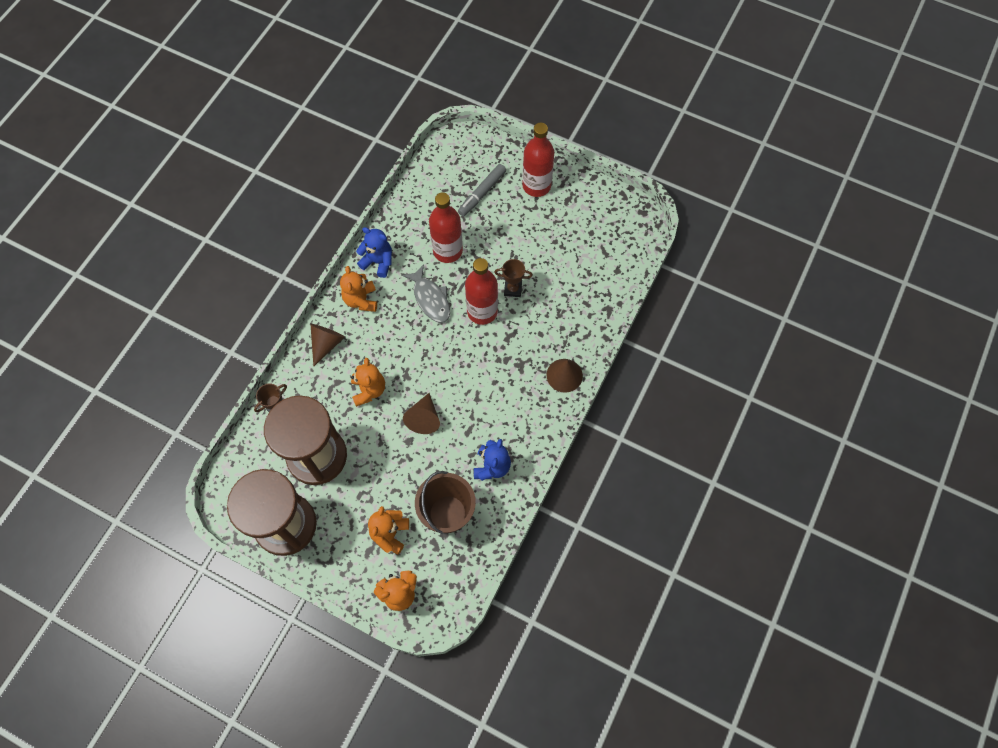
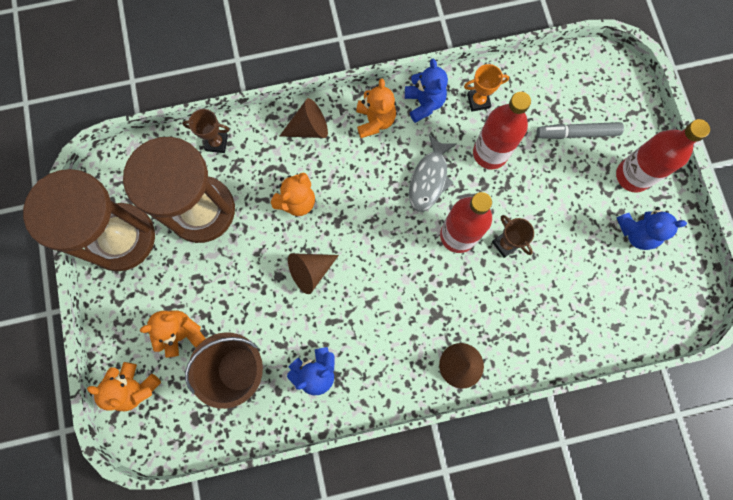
camera: 50 degrees right, 10 degrees up
orange teddy bear [340,266,377,312] -> orange teddy bear turned 135 degrees clockwise [356,78,396,138]
none -> orange trophy [464,64,509,111]
none -> blue teddy bear [617,207,687,250]

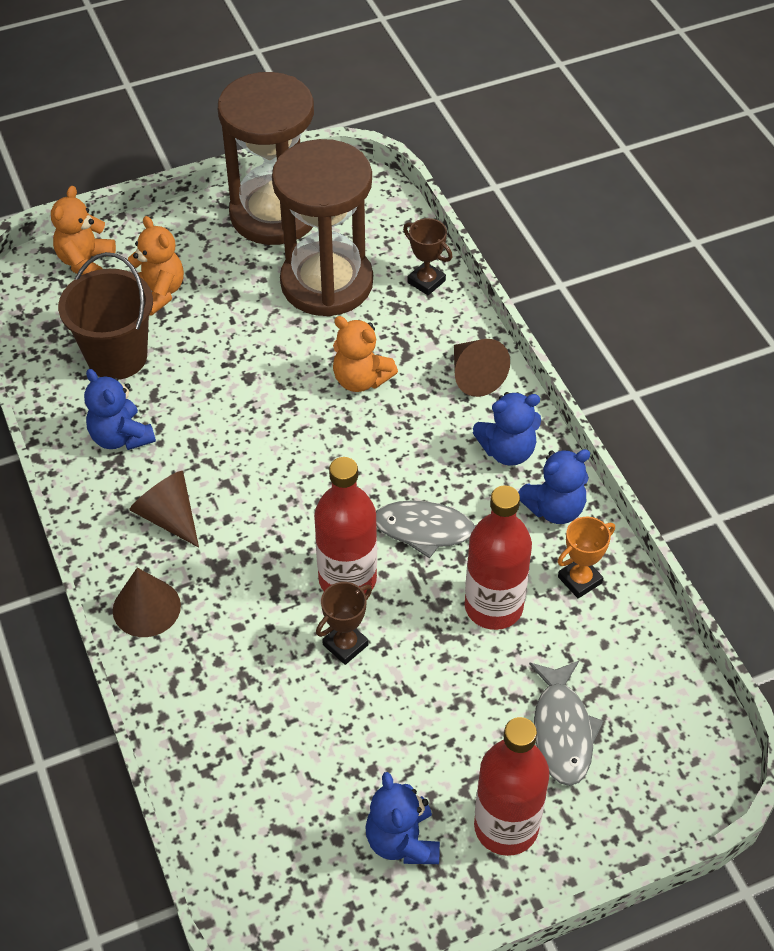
camera: 80 degrees right, 25 degrees down
brown trophy [182,109,229,153] -> brown trophy turned 45 degrees counterclockwise [403,218,452,295]
brown cone [288,253,339,294] -> brown cone moved to [129,471,199,548]
orange teddy bear [356,78,396,138] -> blue teddy bear [473,392,541,466]
orange trophy [464,64,509,111] -> orange trophy turned 75 degrees clockwise [557,517,615,598]
grey marker [536,122,624,139] -> grey fish [529,661,603,786]

